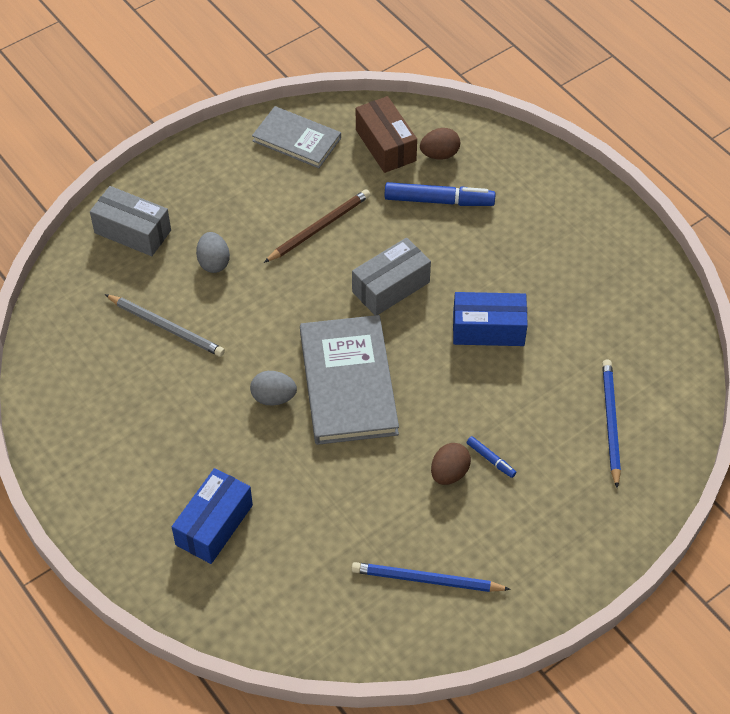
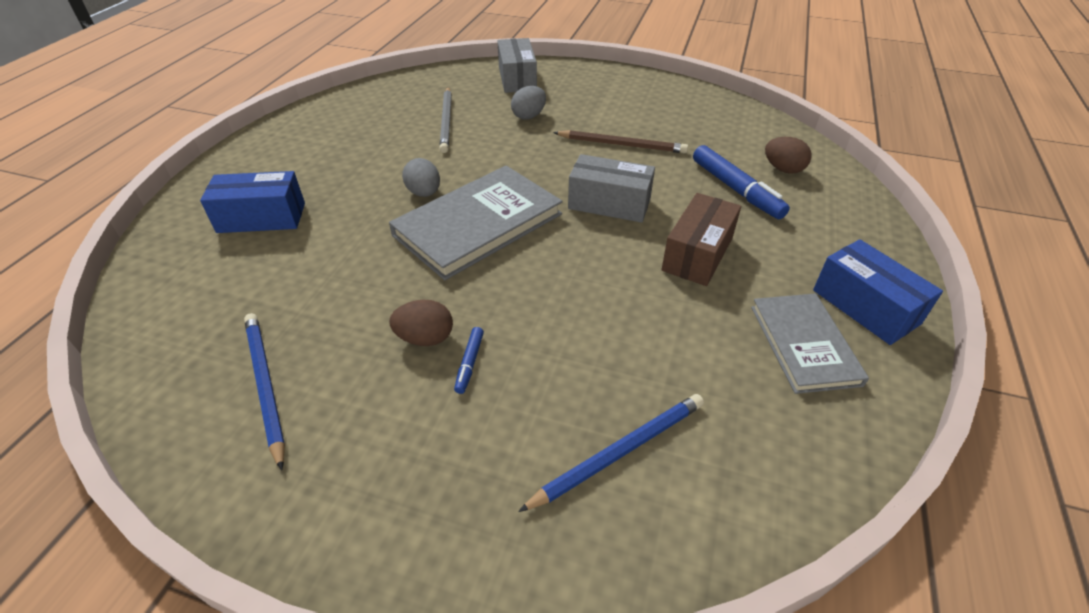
camera: 55 degrees right, 10 degrees down
grey book [252,106,341,168] -> grey book moved to [751,293,869,394]
brown box [356,96,417,173] -> brown box moved to [661,193,741,286]
blue box [453,292,528,346] -> blue box moved to [813,239,943,345]

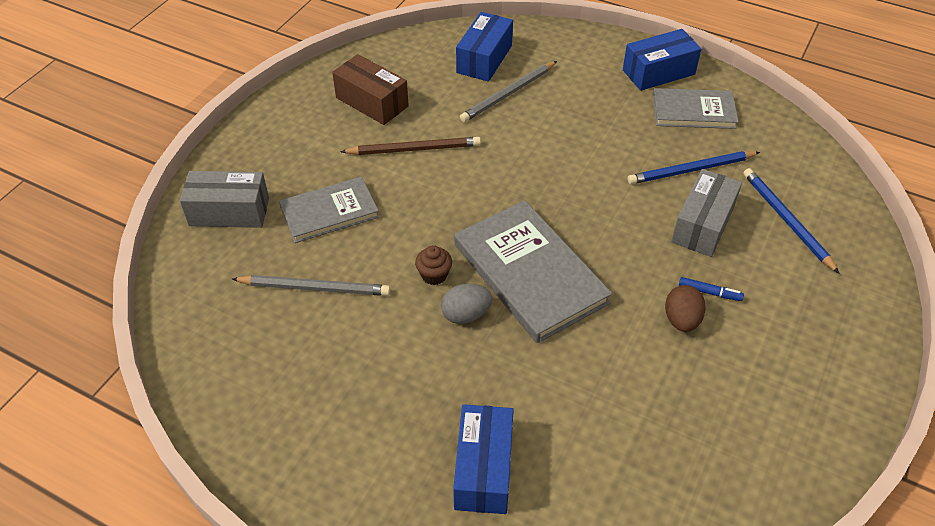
camera: 80 degrees left, 5 degrees up
blue pencil [244,313,285,471] -> blue pencil moved to [628,151,760,184]
grey egg [511,86,546,120] -> grey book [279,177,379,243]
brown pencil [553,130,688,153] -> brown pencil turned 60 degrees clockwise [340,137,481,155]
grey box [568,154,655,223] -> grey box moved to [671,169,742,257]
brown box [661,193,741,286] -> brown box moved to [332,54,409,125]
blue marker [693,145,790,219] -> grey pencil [460,61,557,122]
brown egg [765,137,812,174] -> blue box [456,12,513,82]
none -> brown cupcake [415,245,452,285]

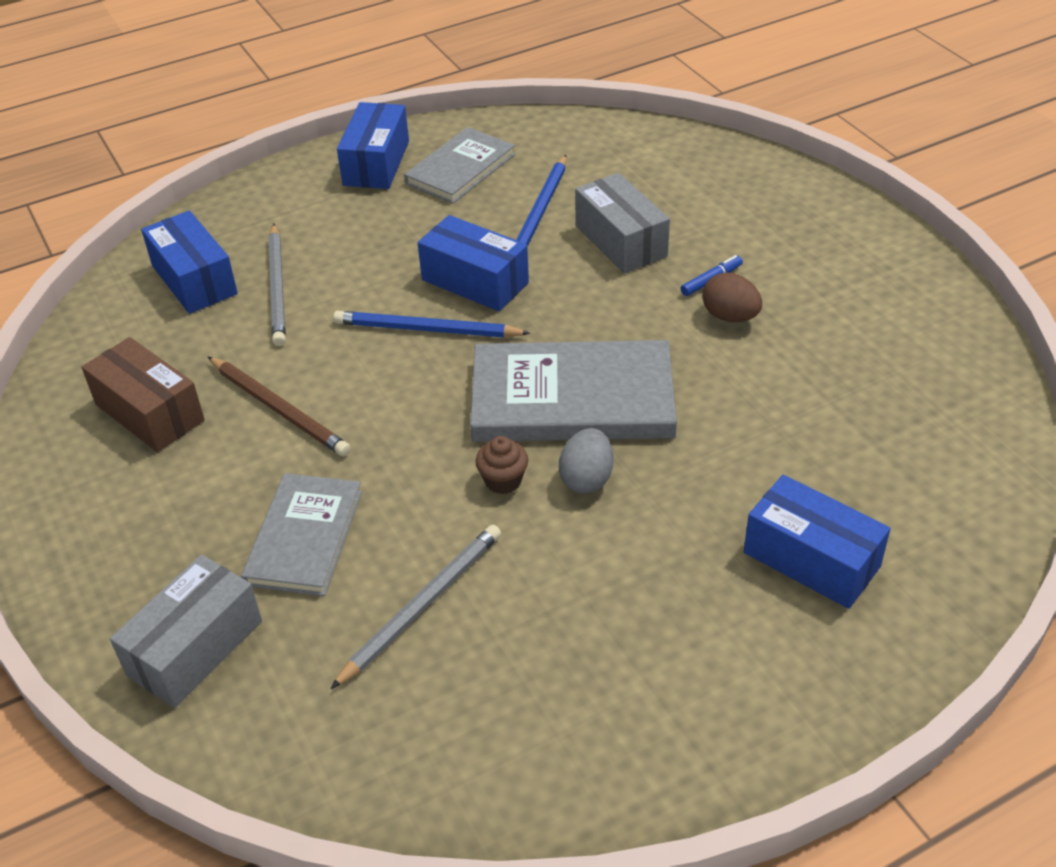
camera: 55 degrees left, 5 degrees down
brown box [332,54,409,125] -> brown box turned 60 degrees clockwise [82,337,205,452]
brown pencil [340,137,481,155] -> brown pencil turned 105 degrees clockwise [208,357,351,456]
blue pencil [743,168,840,274] -> blue pencil moved to [333,311,530,338]
none -> blue box [418,215,529,311]

